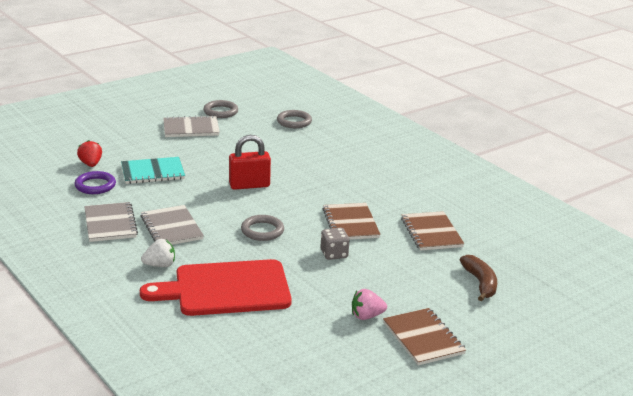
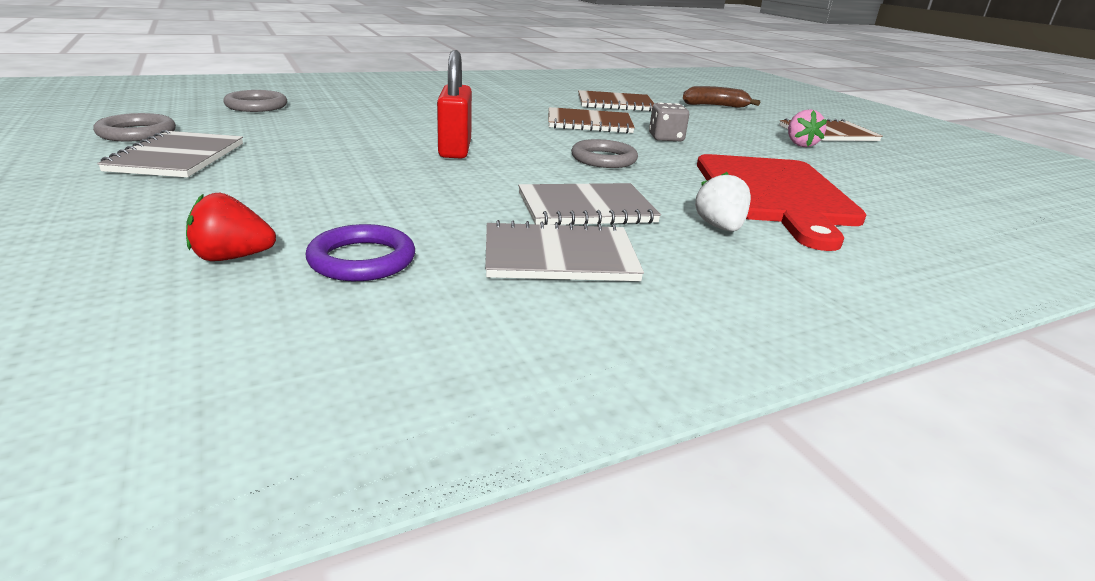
camera: 80 degrees left, 0 degrees up
turquoise notebook [121,157,185,184] -> none

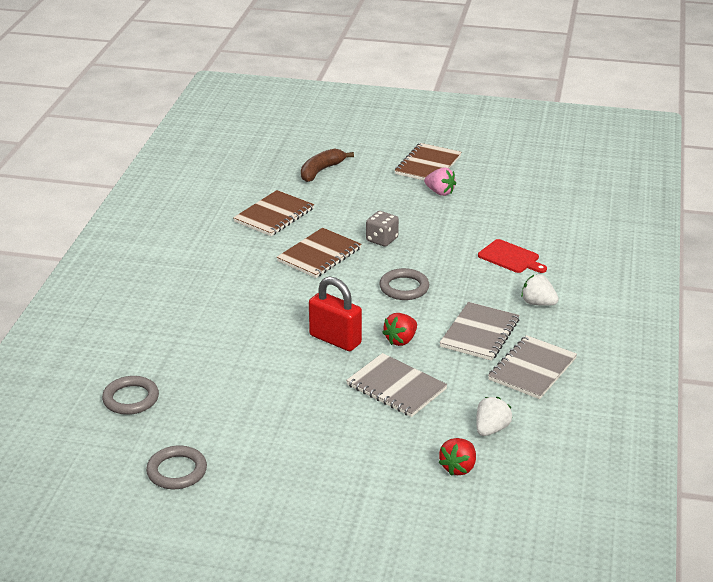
camera: 50 degrees left, 5 degrees up
grey notebook [97,130,243,177] -> grey notebook moved to [346,353,448,417]
purple ring [306,224,415,281] -> white strawberry [476,397,512,436]
red cutting board [697,154,866,251] -> red cutting board [478,239,547,273], size x0.47
none -> red strawberry [382,313,417,346]

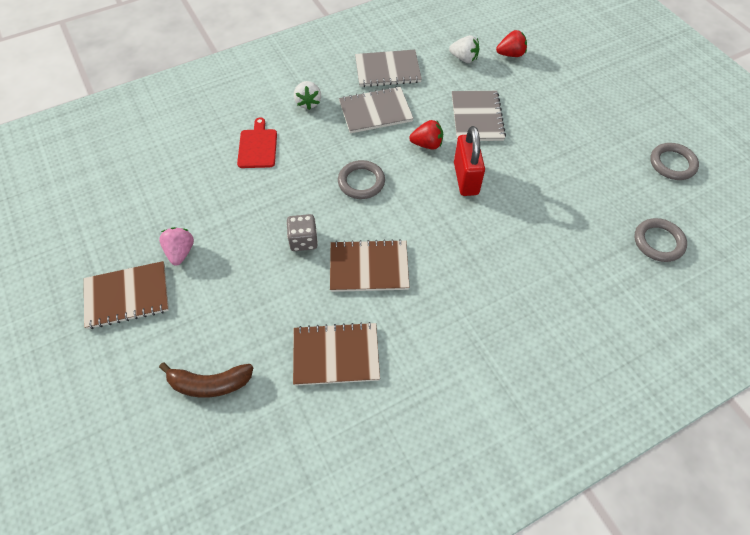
camera: 130 degrees left, 25 degrees up
white strawberry [476,397,512,436] -> white strawberry turned 150 degrees counterclockwise [449,35,479,63]

